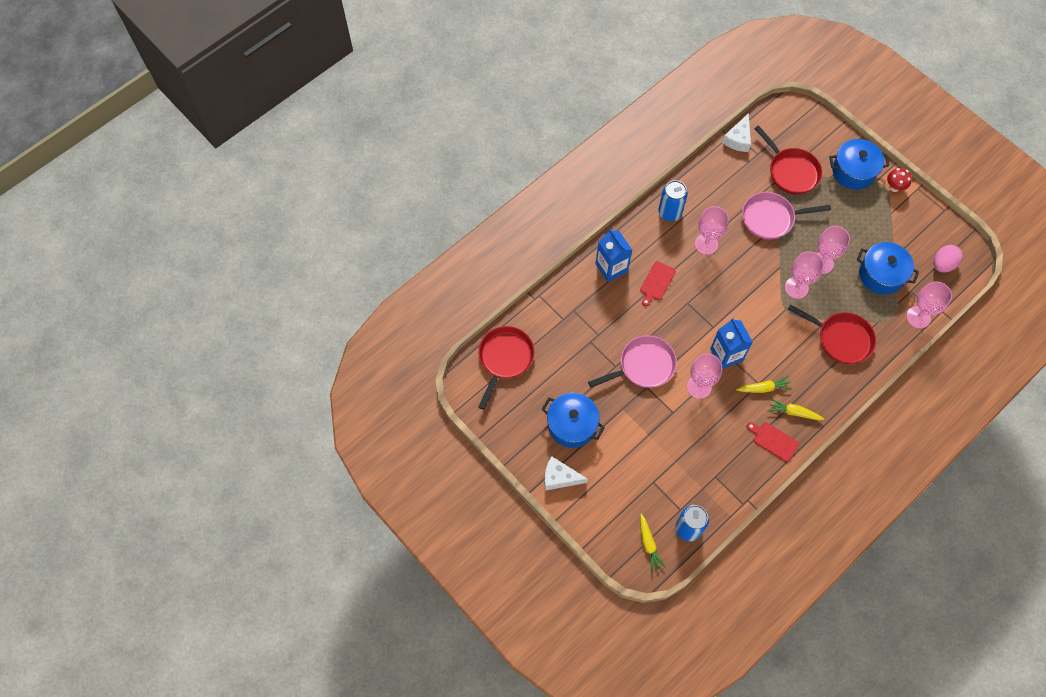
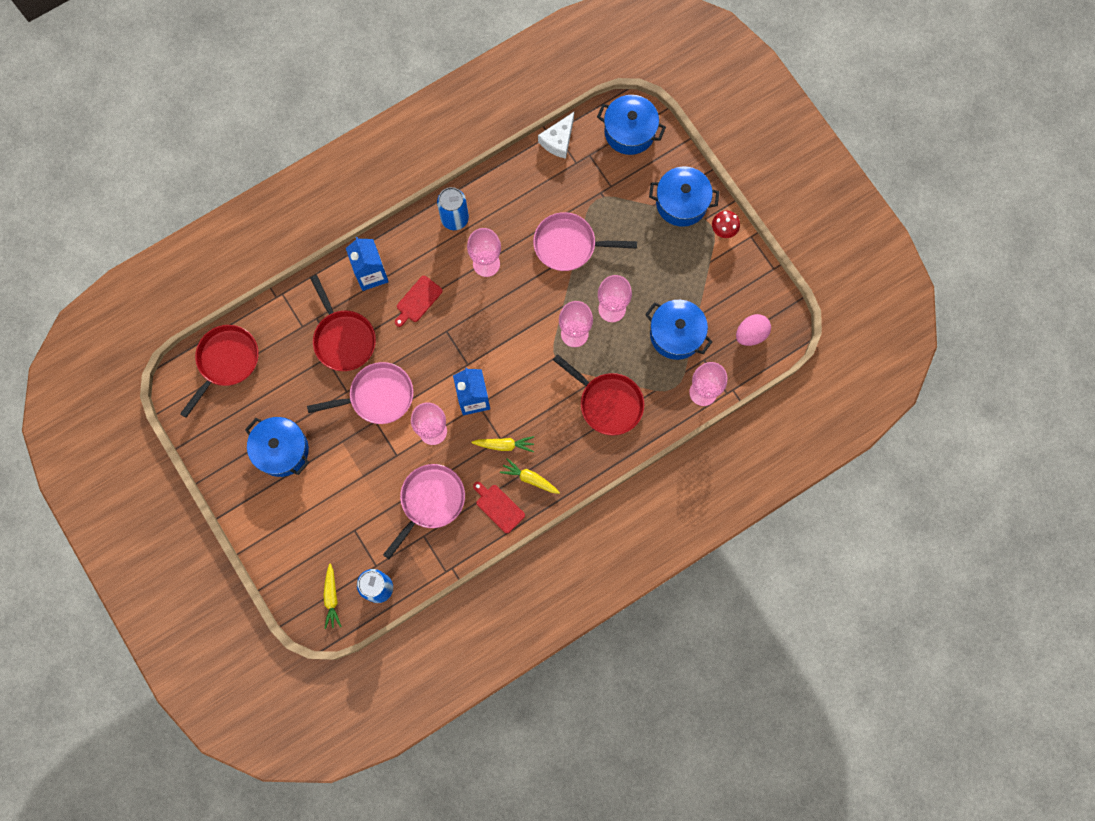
camera: 10 degrees right, 10 degrees up
white cheese [545,456,588,491] -> none
red pan [754,125,822,194] -> red pan moved to [310,275,376,371]
none -> pink pan [383,464,465,559]
none -> blue pot [597,95,666,155]

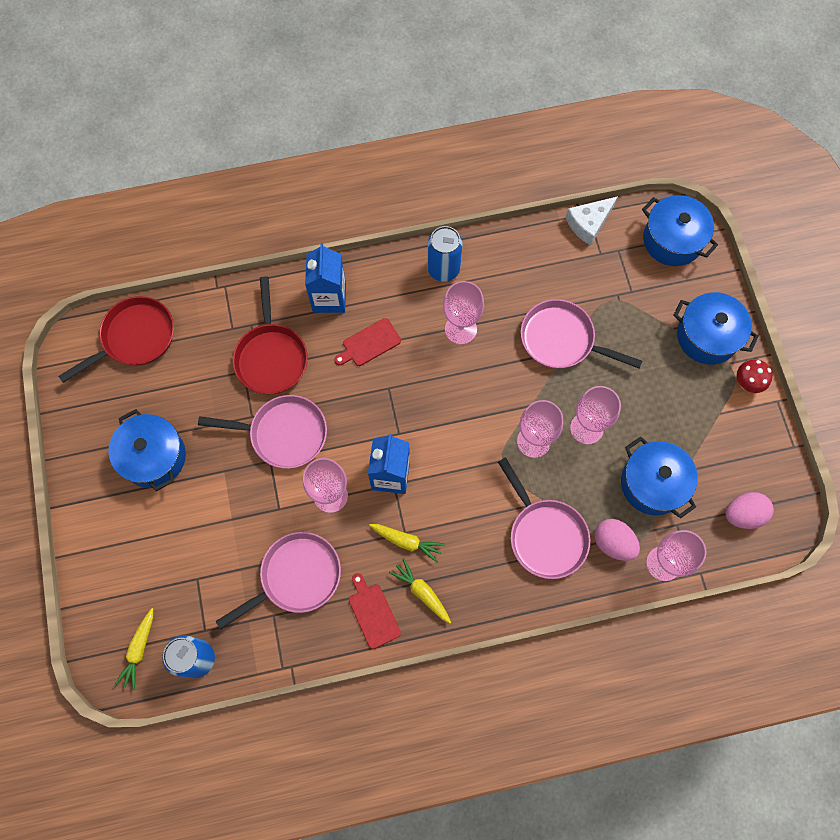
camera: 20 degrees right, 5 degrees down
red pan [553,354,644,435] -> pink pan [498,457,590,579]
none -> pink egg [594,519,640,561]

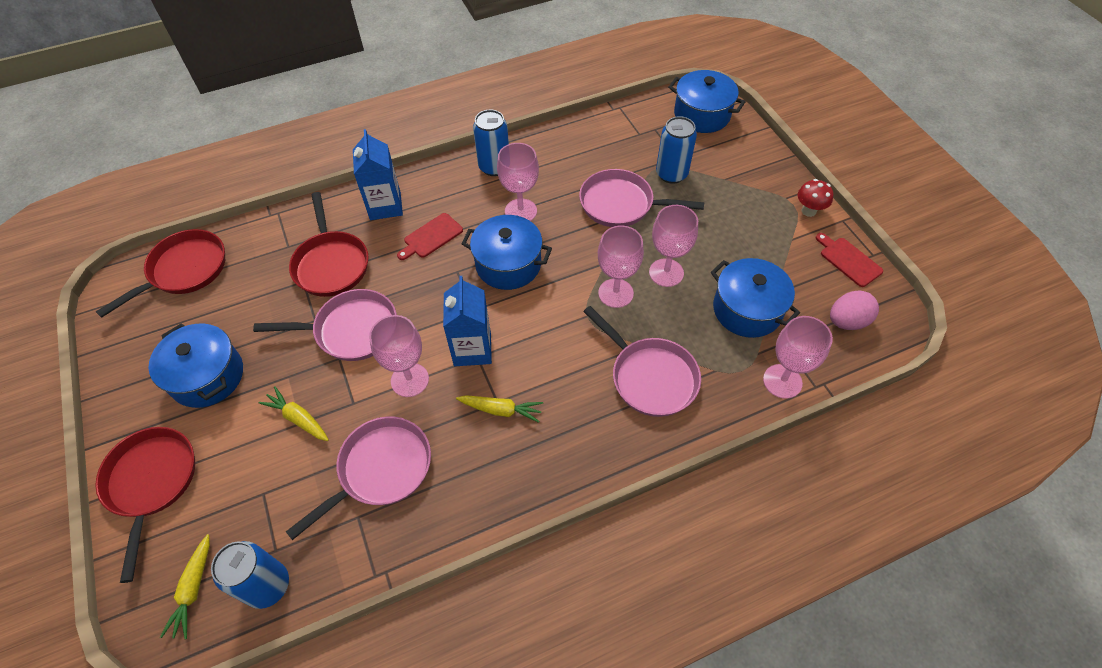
camera: 10 degrees left, 15 degrees down
red cutting board [349,573,401,649] -> red cutting board moved to [816,233,883,287]
yellow carrot [389,558,451,624] -> yellow carrot moved to [258,386,329,441]
white cheese [566,196,618,245] -> none
pink egg [594,519,640,561] -> none
blue pot [673,292,759,364] -> blue pot moved to [461,215,552,290]
none -> red pan [95,427,195,583]
none -> blue can [656,116,697,184]

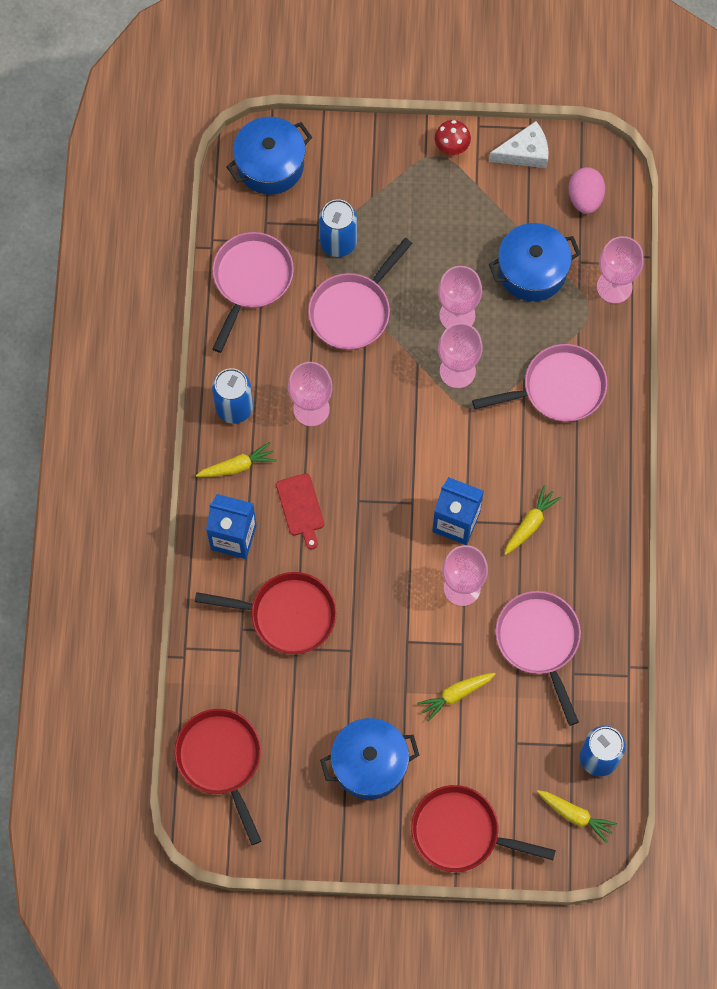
camera: 65 degrees left, 15 degrees up
pink pan [253,289,397,361] -> pink pan moved to [212,232,294,353]
blue pot [461,215,552,290] -> none
red cutting board [816,233,883,287] -> white cheese [489,121,548,168]
none -> yellow carrot [196,442,277,477]

